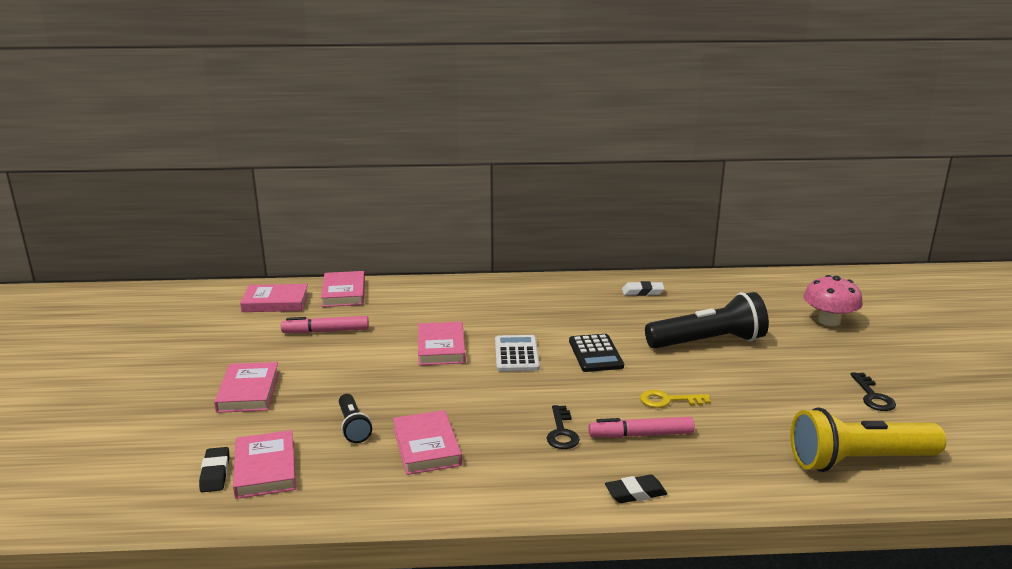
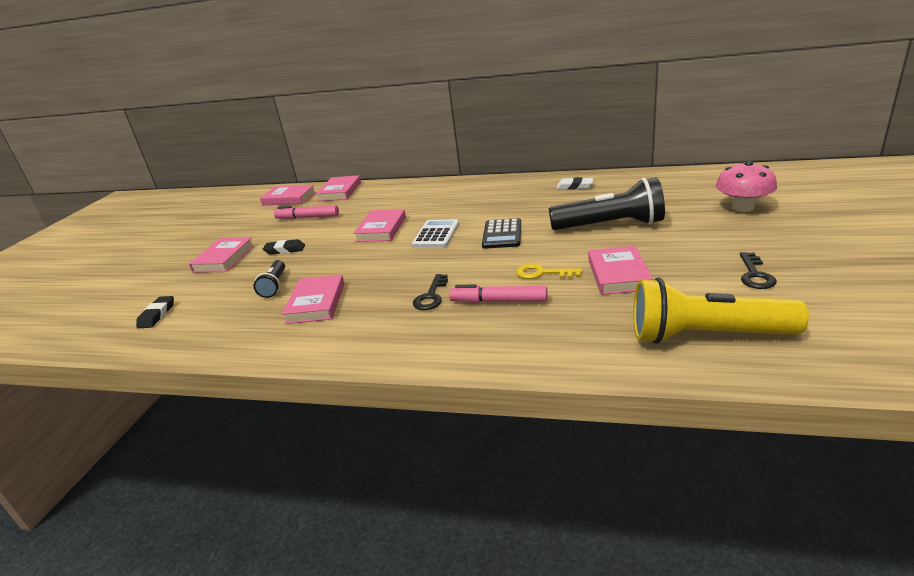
camera: 20 degrees right, 5 degrees up
pink book [233,430,296,499] -> pink book moved to [588,246,653,295]
black eraser [605,475,667,503] -> black eraser moved to [263,239,305,255]

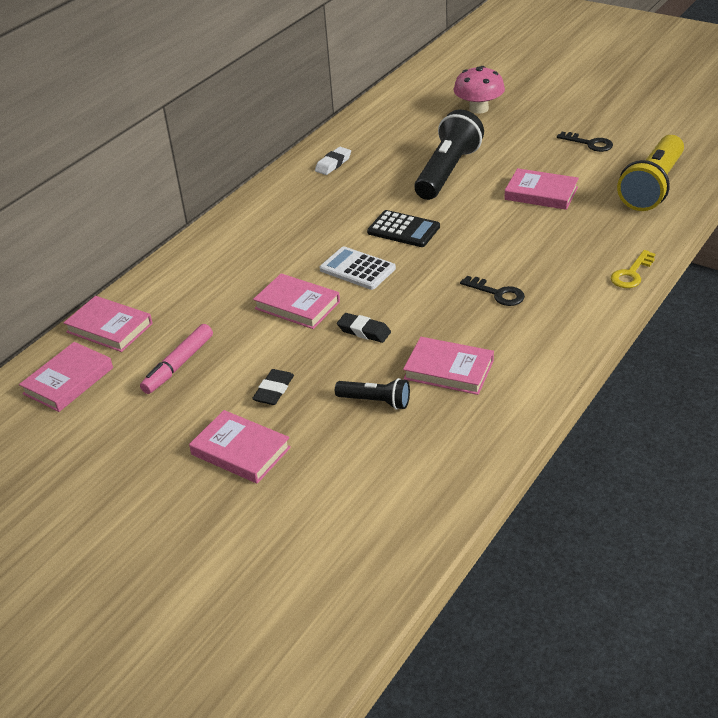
camera: 70 degrees left, 10 degrees up
black eraser [136,296,174,328] -> black eraser moved to [337,313,391,343]
pink marker [449,285,547,303] -> none
yellow key [516,264,582,279] -> yellow key moved to [611,250,655,288]

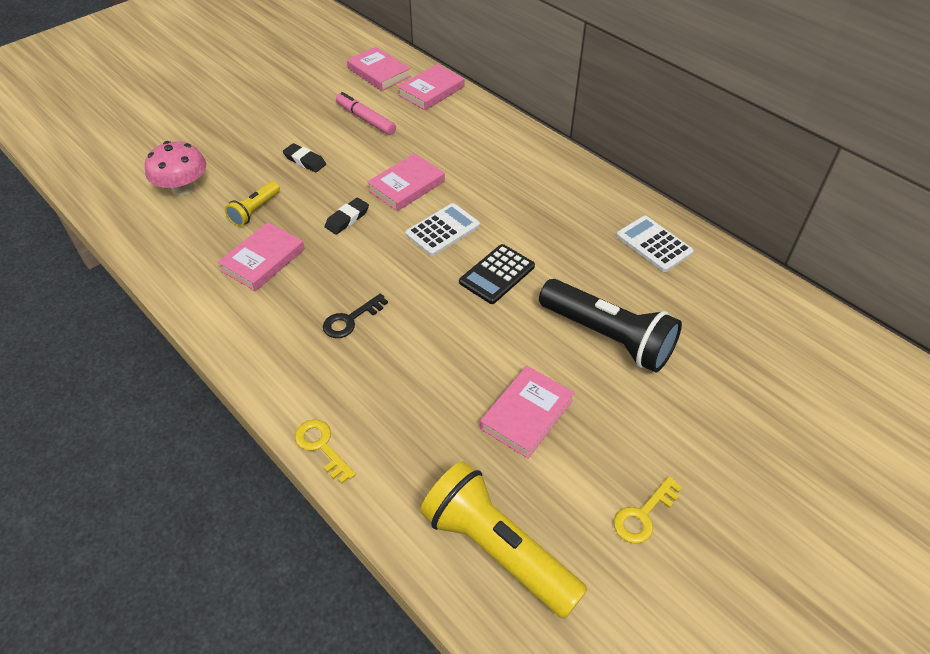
camera: 100 degrees right, 10 degrees up
pink book [189,410,291,484] -> none
white eraser [315,147,351,175] -> white calculator [616,216,694,272]
black flashlight [335,378,410,410] -> yellow flashlight [225,181,280,227]
pink mushroom [454,66,505,114] -> pink mushroom moved to [145,141,206,195]
black key [557,132,613,152] -> yellow key [614,476,682,544]

